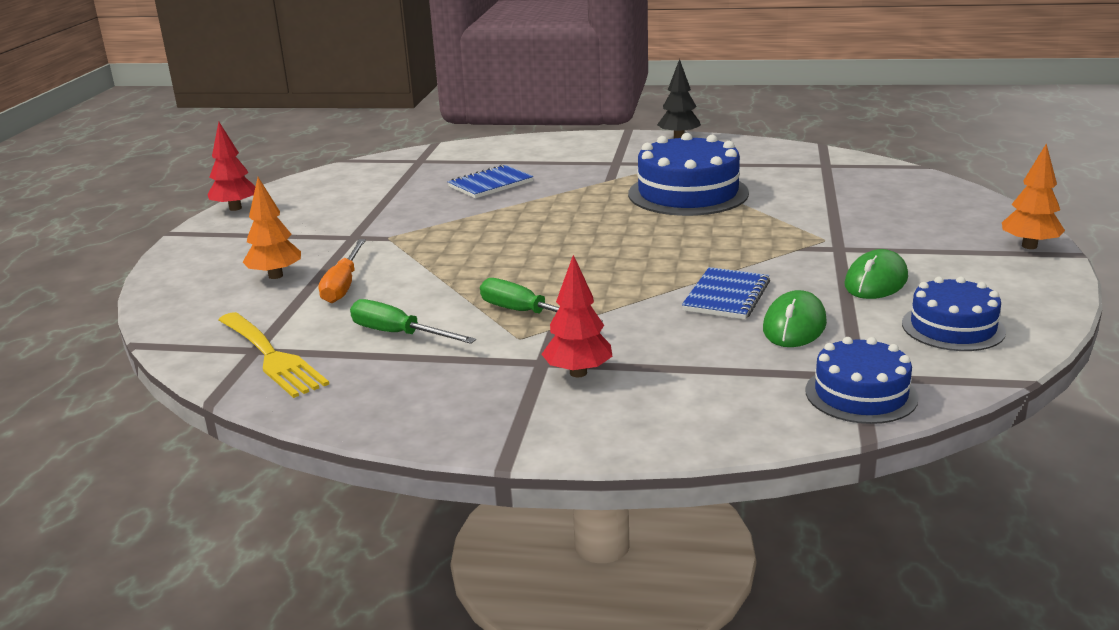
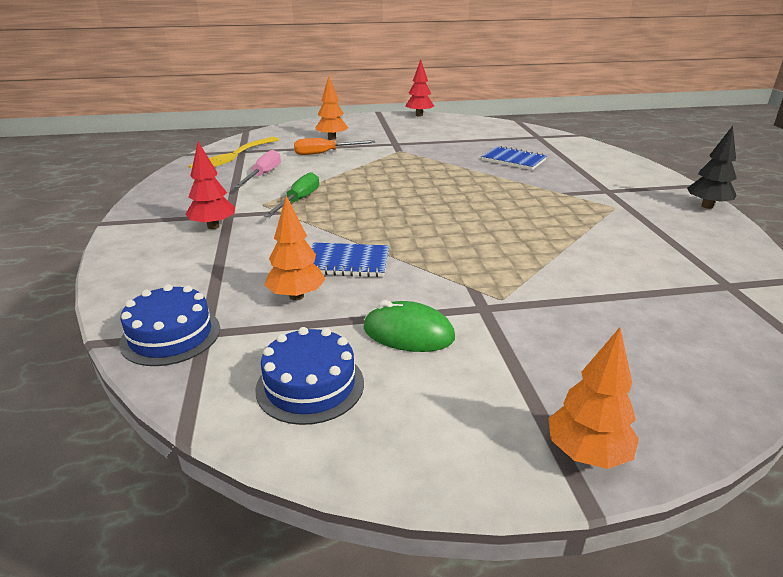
camera: 70 degrees right, 5 degrees up
green screwdriver [350,299,476,344] -> pink screwdriver [234,150,281,188]
blue cake [628,133,749,216] -> none
green mouse [763,290,827,347] -> orange tree [265,196,326,301]

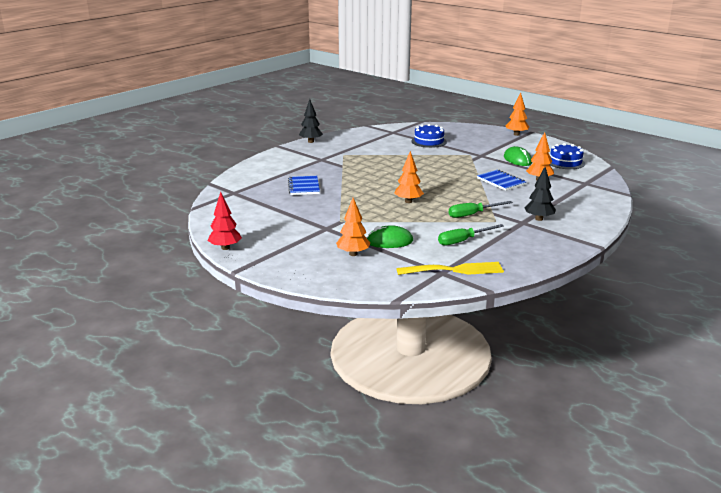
camera: 130 degrees left, 5 degrees down
blue cake [119,284,220,366] -> blue cake moved to [411,124,447,148]
red tree [186,142,235,229] -> black tree [524,167,556,221]
pink screwdriver [234,150,281,188] -> green screwdriver [438,224,504,246]
orange screwdriver [294,138,375,155] -> green mouse [367,225,413,248]
none -> orange tree [394,151,424,203]

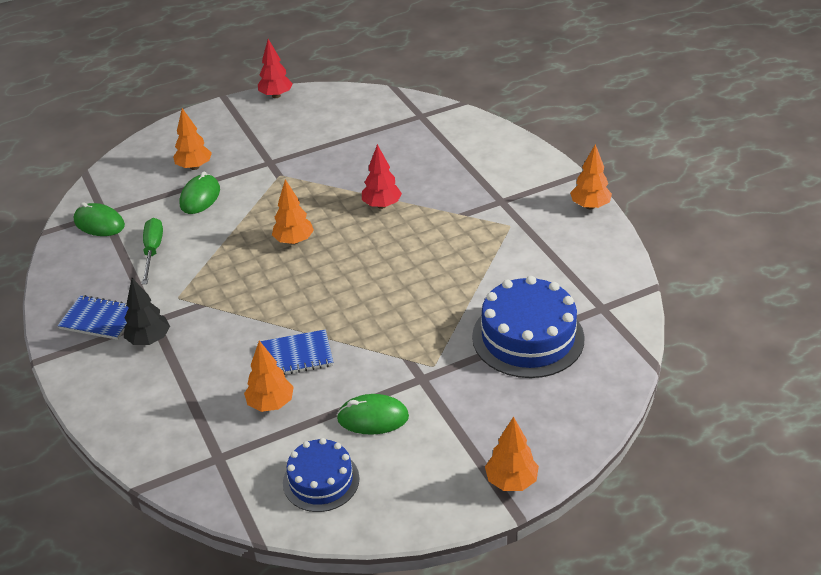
camera: 115 degrees right, 15 degrees up
blue notebook [288,176,320,195] -> blue notebook moved to [57,295,129,340]
black tree [299,99,323,143] -> orange tree [570,144,612,209]
yellow fork [396,262,504,275] -> green mouse [74,202,125,236]
blue cake [411,124,447,148] -> blue cake [472,276,585,378], size x1.64
green screwdriver [449,201,513,218] -> none
none -> red tree [362,144,402,209]

